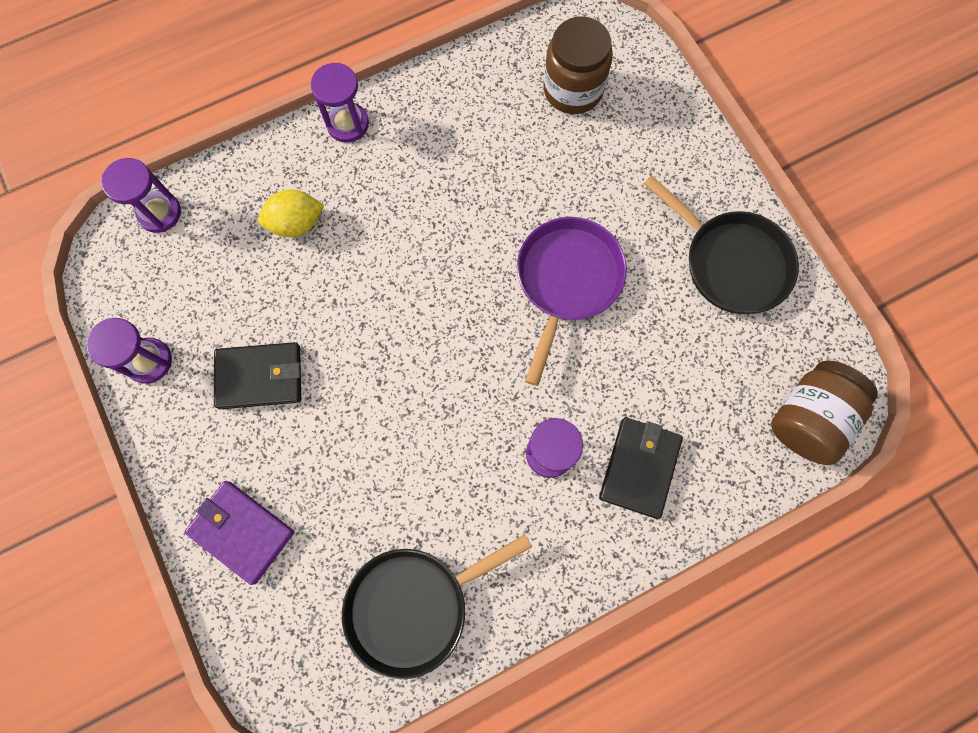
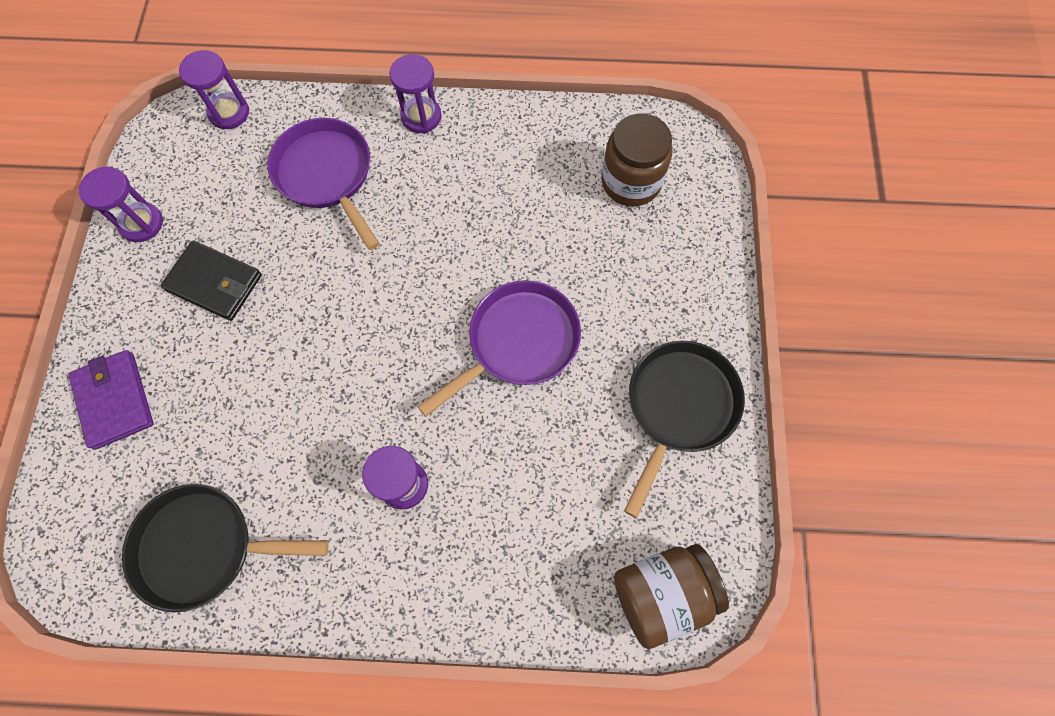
camera: 30 degrees right, 5 degrees down
yellow lemon [258,190,324,237] -> purple pan [268,118,380,250]
black wallet [599,417,683,519] -> none
black pan [644,175,799,314] -> black pan turned 135 degrees counterclockwise [624,341,745,518]

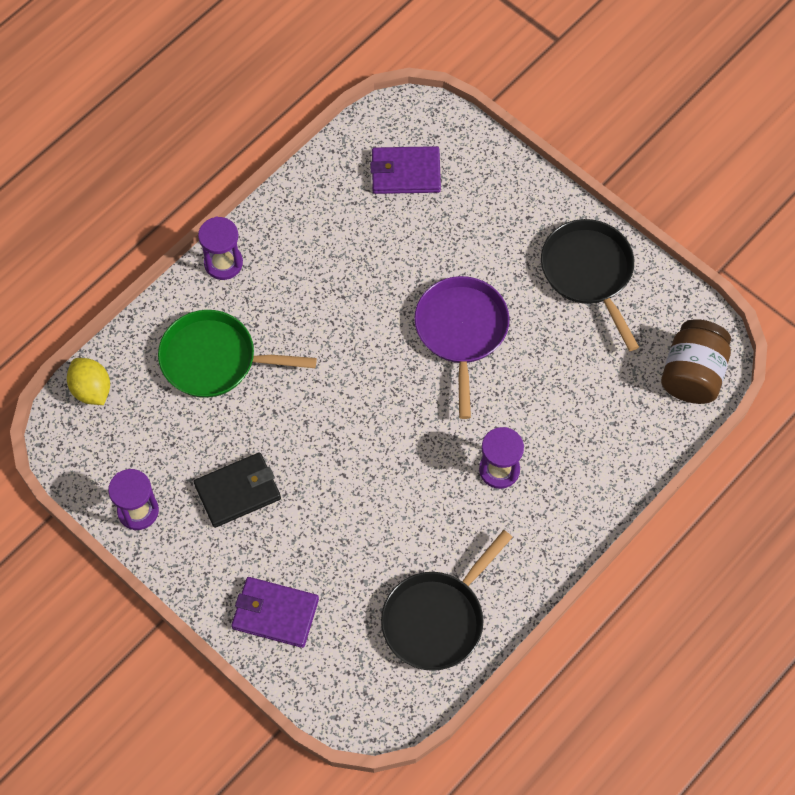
camera: 50 degrees left, 5 degrees down
purple hourglass [179,50,249,130] -> yellow lemon [67,358,110,405]
purple pan [268,118,380,250] -> green pan [158,310,317,398]
brown jar [601,113,672,206] -> purple wallet [370,146,441,194]

